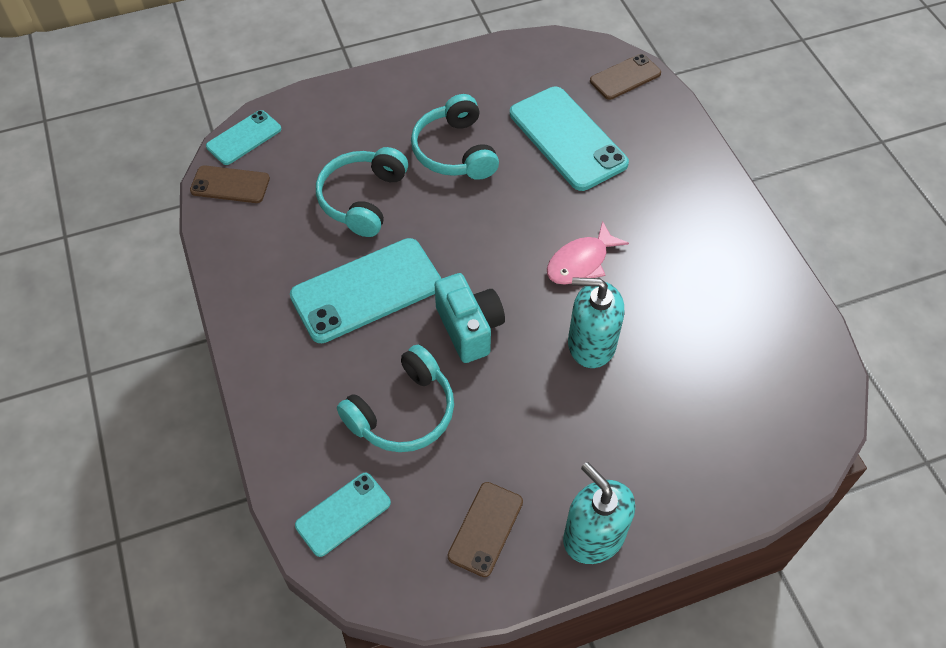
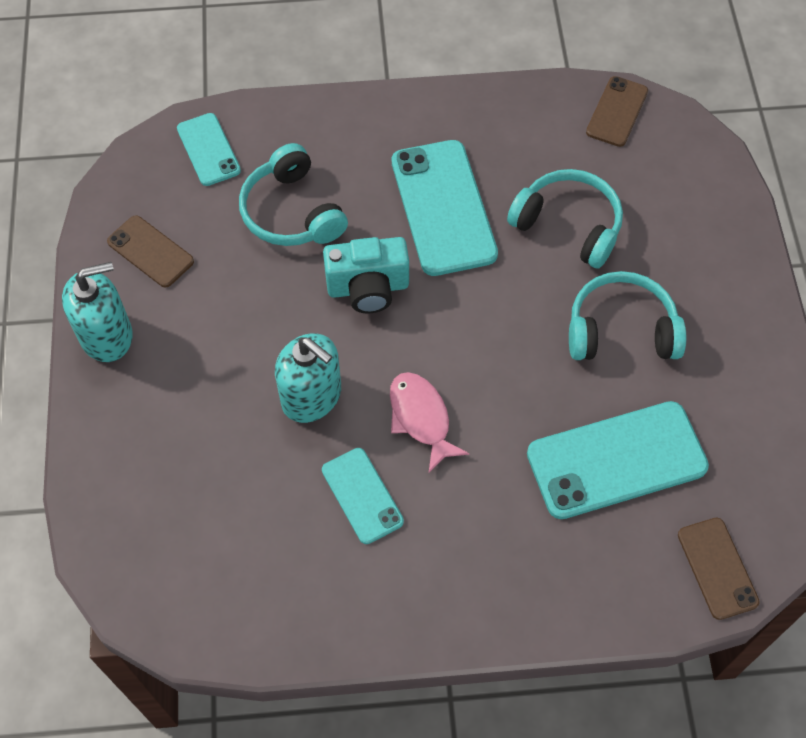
camera: 105 degrees right, 5 degrees up
turquoise phone [206,110,281,165] -> turquoise phone moved to [322,448,404,544]
turquoise soap dispenser [568,277,624,368] -> turquoise soap dispenser turned 105 degrees clockwise [275,333,341,423]

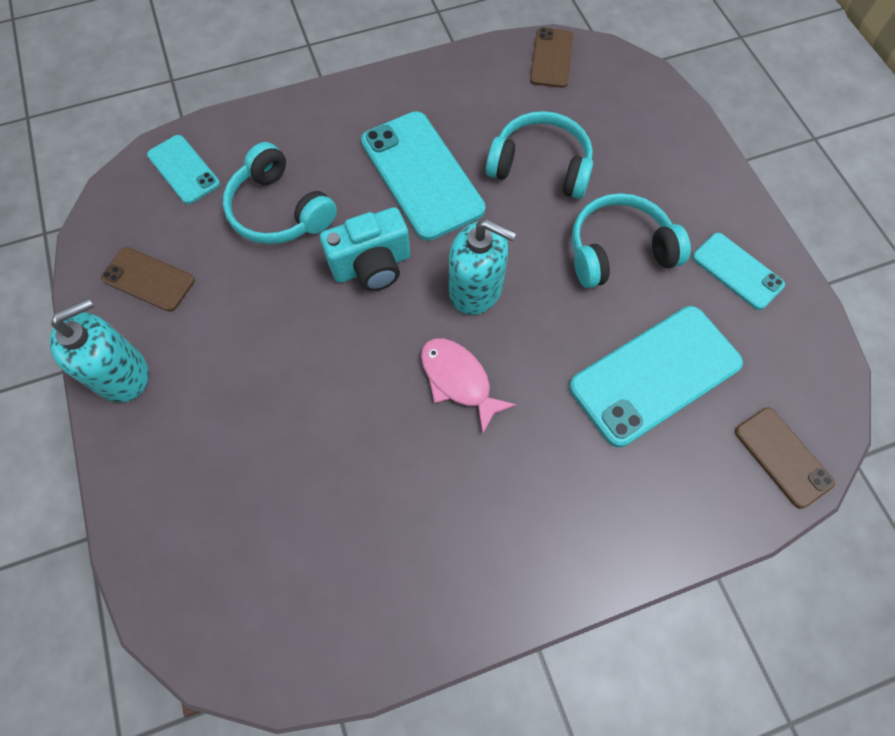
camera: 15 degrees left, 5 degrees up
turquoise soap dispenser [275,333,341,423] -> turquoise soap dispenser moved to [449,219,516,315]
turquoise phone [322,448,404,544] -> turquoise phone moved to [692,233,785,310]

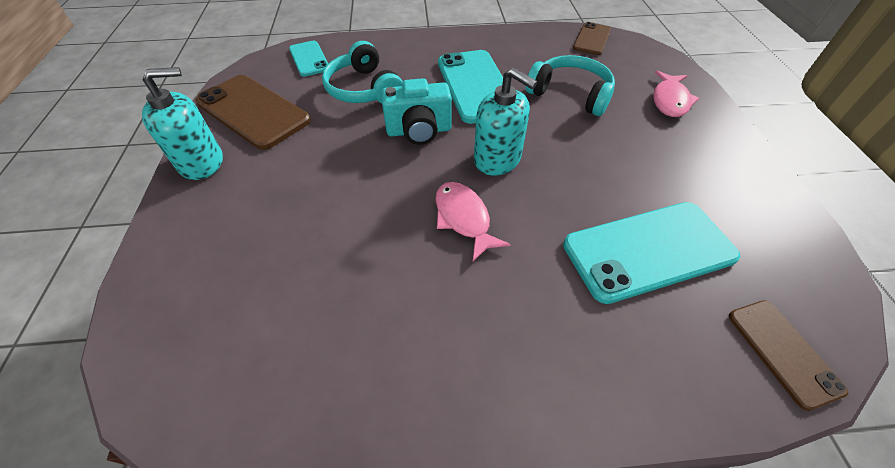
camera: 15 degrees right, 15 degrees down
brown phone [101,247,195,312] -> brown phone [195,75,311,150], size x1.79
turquoise headphones [572,193,691,288] -> none
turquoise phone [692,233,785,310] -> none
none -> pink fish [653,71,699,117]

